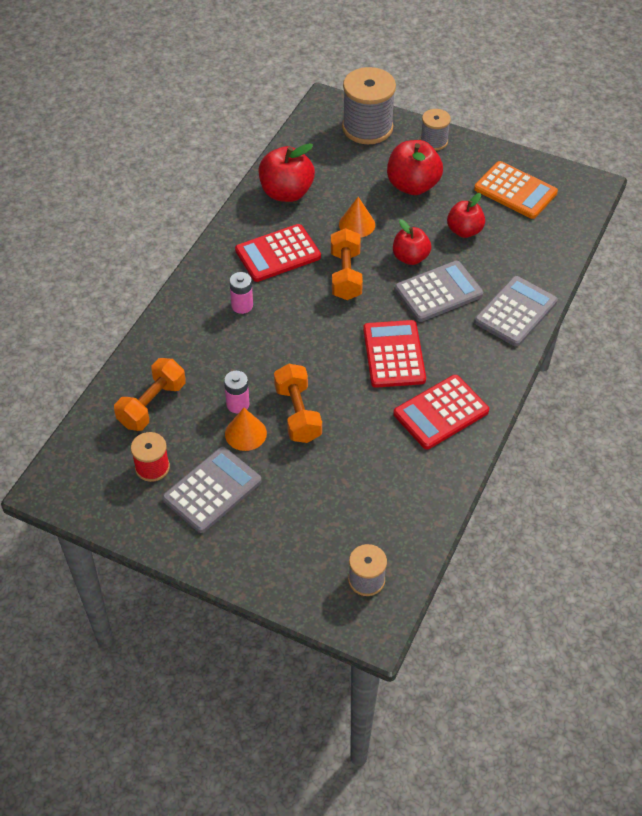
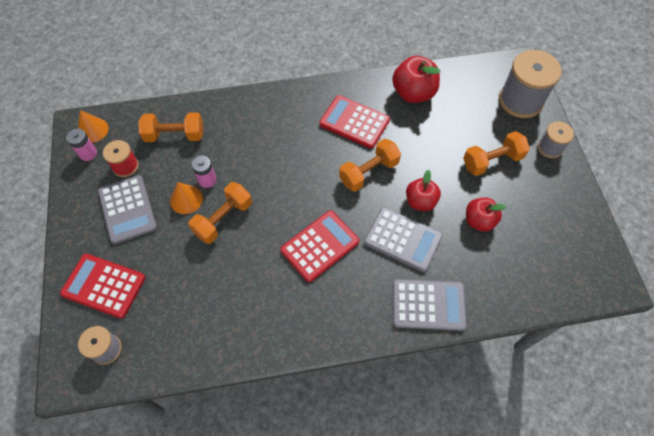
camera: 55 degrees right, 10 degrees up
grey calculator [162,447,262,533] -> grey calculator turned 60 degrees clockwise [98,175,157,244]
pink battery [229,272,253,314] -> pink battery moved to [66,128,97,161]
orange cone [339,197,375,238] -> orange cone moved to [78,110,109,143]
red apple [387,140,443,195] -> orange dumbbell [463,131,530,176]
red calculator [393,375,489,449] -> red calculator moved to [60,254,145,319]
orange calculator [474,161,558,219] -> none

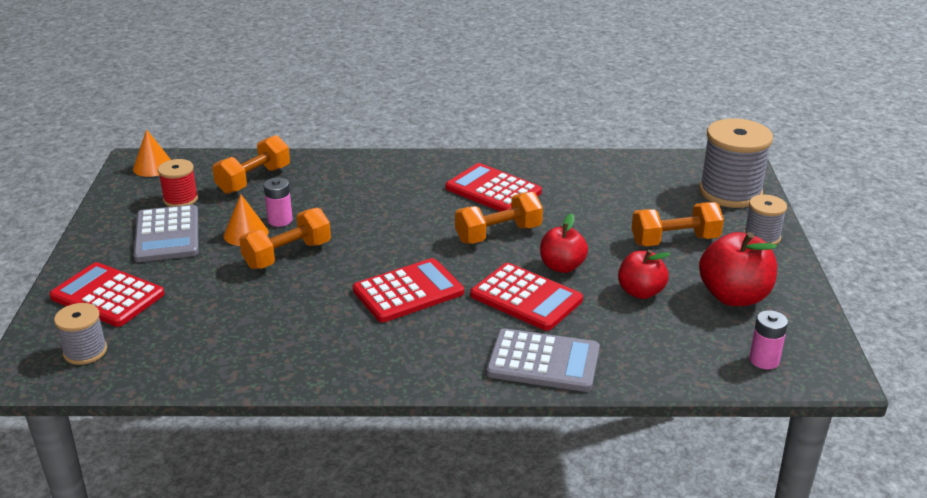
camera: 10 degrees right, 30 degrees down
pink battery [66,128,97,161] -> pink battery moved to [749,310,788,369]
orange dumbbell [138,112,203,142] -> orange dumbbell turned 60 degrees counterclockwise [212,135,290,194]
grey calculator [364,207,443,272] -> red calculator [470,263,583,331]
red apple [392,56,441,103] -> red apple moved to [699,232,777,306]

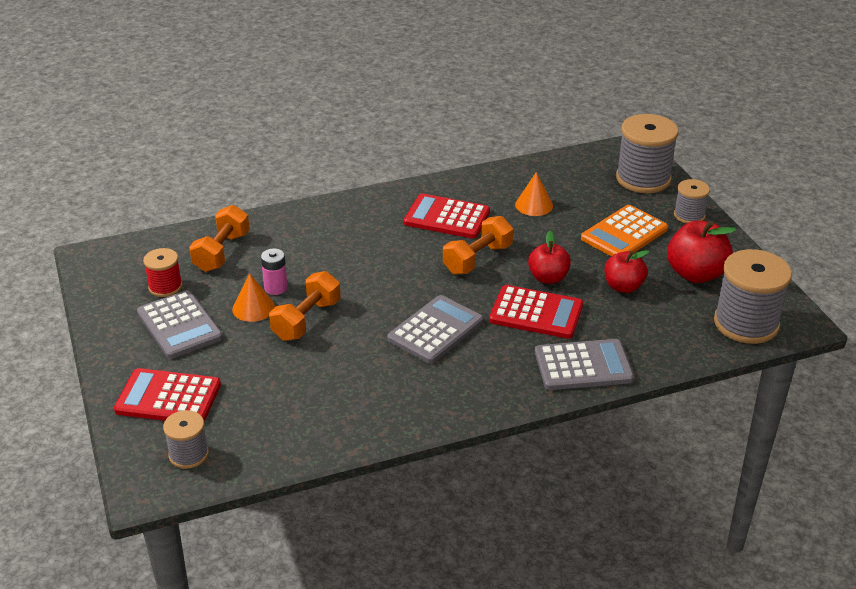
camera: 20 degrees left, 5 degrees up
orange cone [133,129,171,177] -> orange cone moved to [515,172,553,216]
red calculator [353,258,464,322] -> grey calculator [387,295,483,364]
orange dumbbell [632,202,724,246] -> orange calculator [581,205,668,256]
pink battery [749,310,788,369] -> grey spool [714,249,792,344]

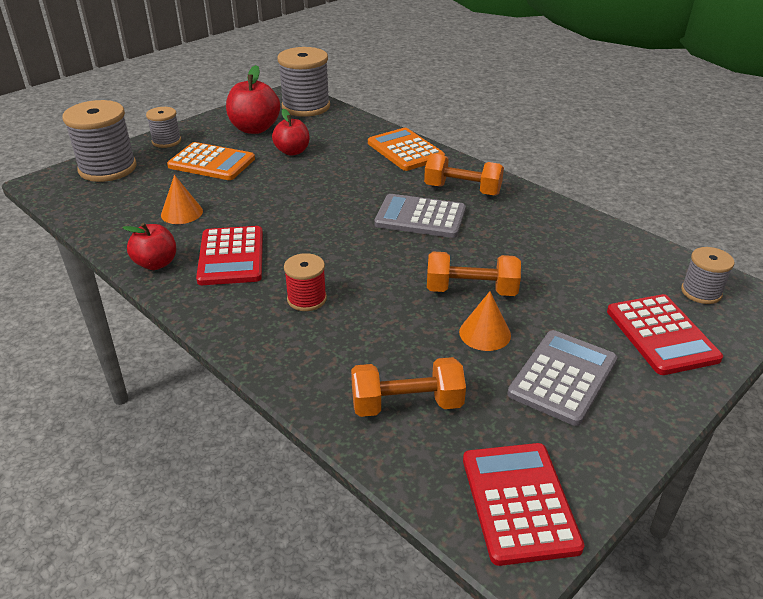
camera: 115 degrees left, 0 degrees up
red spool [143,248,183,297] -> red spool moved to [284,253,327,311]
pink battery [261,248,288,295] -> none
orange dumbbell [443,216,513,275] -> orange dumbbell moved to [424,153,504,196]
red calculator [489,285,583,339] -> red calculator moved to [463,443,584,566]
red apple [528,231,571,284] -> red apple moved to [122,223,176,270]
grey calculator [535,339,634,390] -> orange calculator [368,128,445,171]

